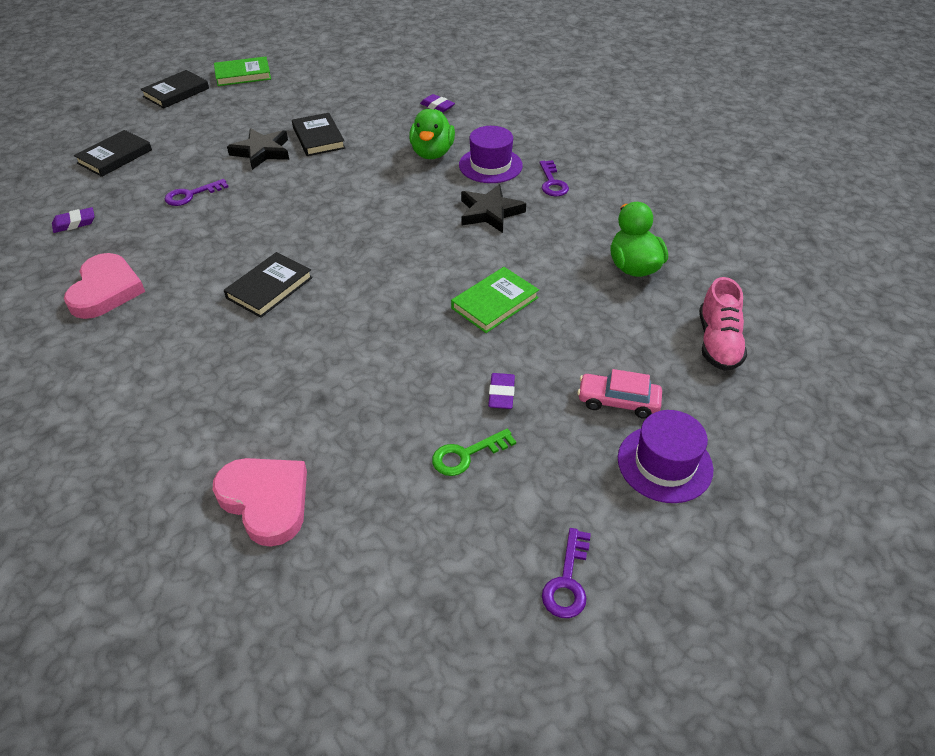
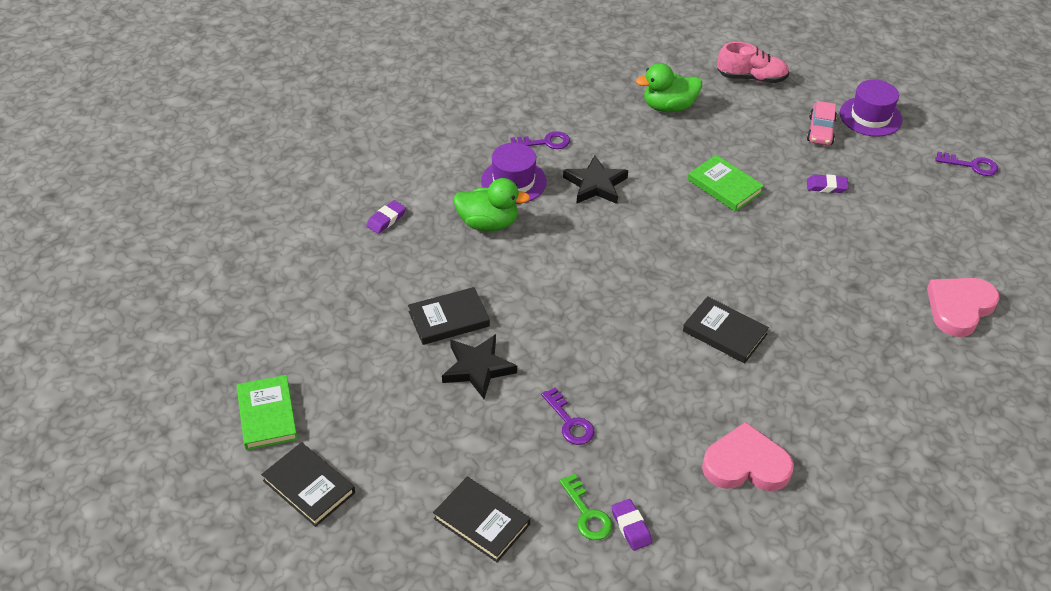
camera: 90 degrees left, 0 degrees up
green key [432,428,516,476] -> green key moved to [559,474,612,540]

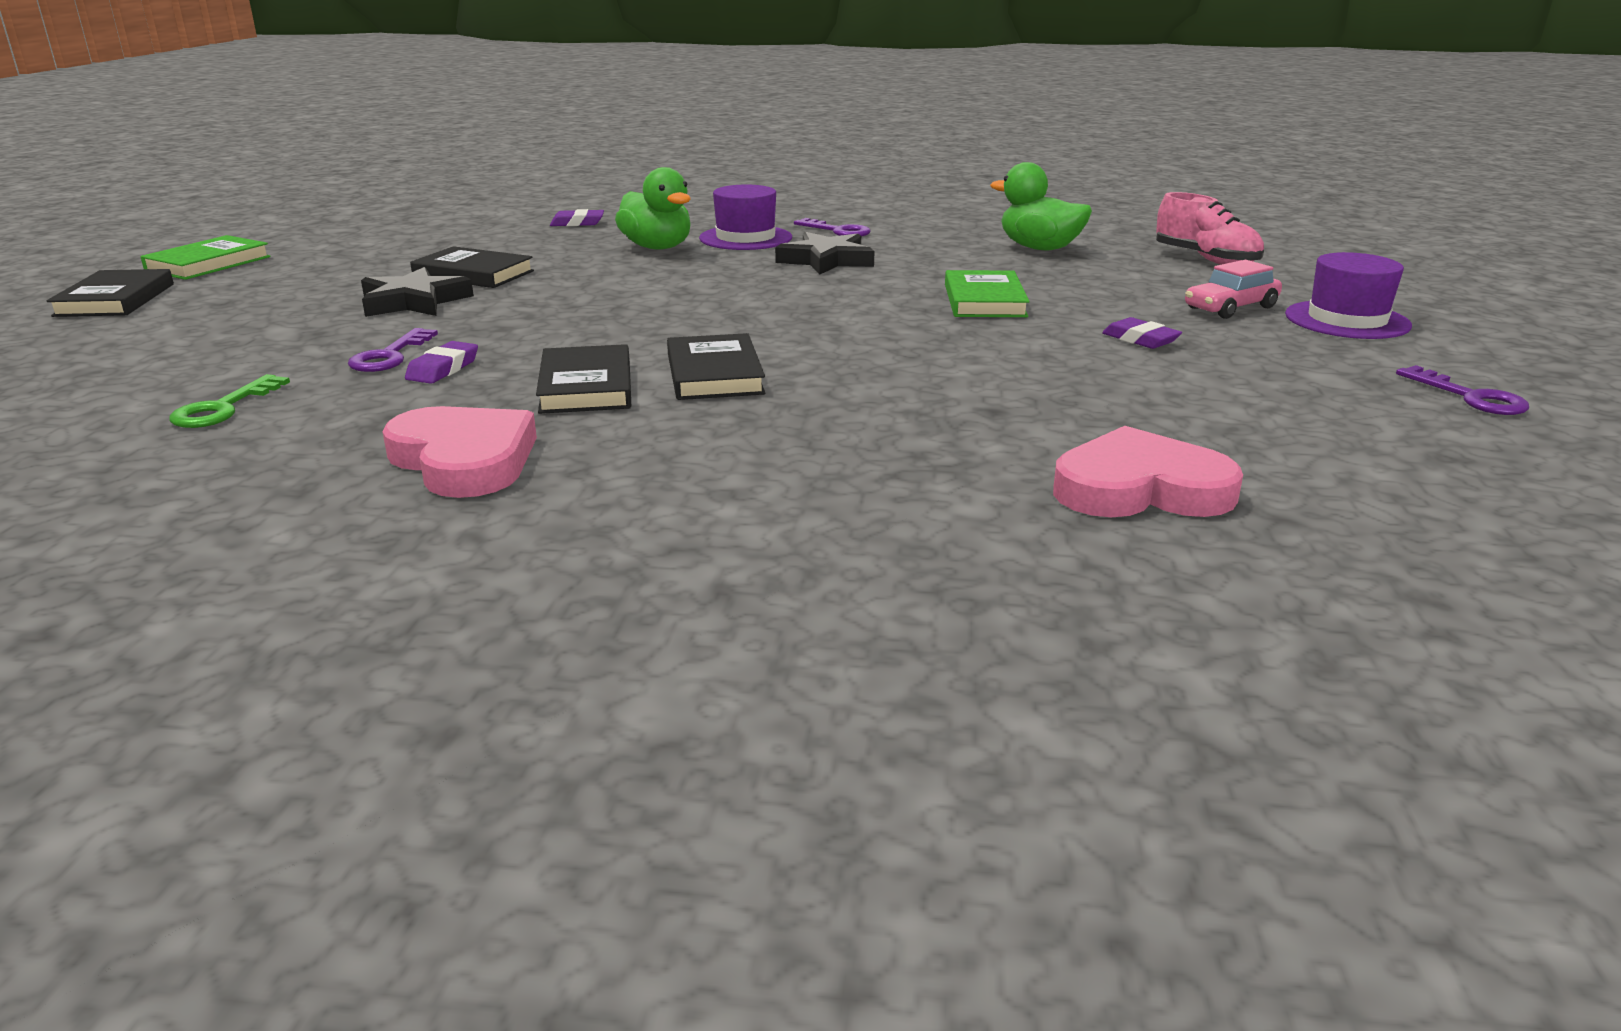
camera: 45 degrees right, 20 degrees down
black book [433,477,530,562] -> black book moved to [536,344,631,414]
purple eraser [611,499,652,551] -> purple eraser moved to [405,341,478,384]

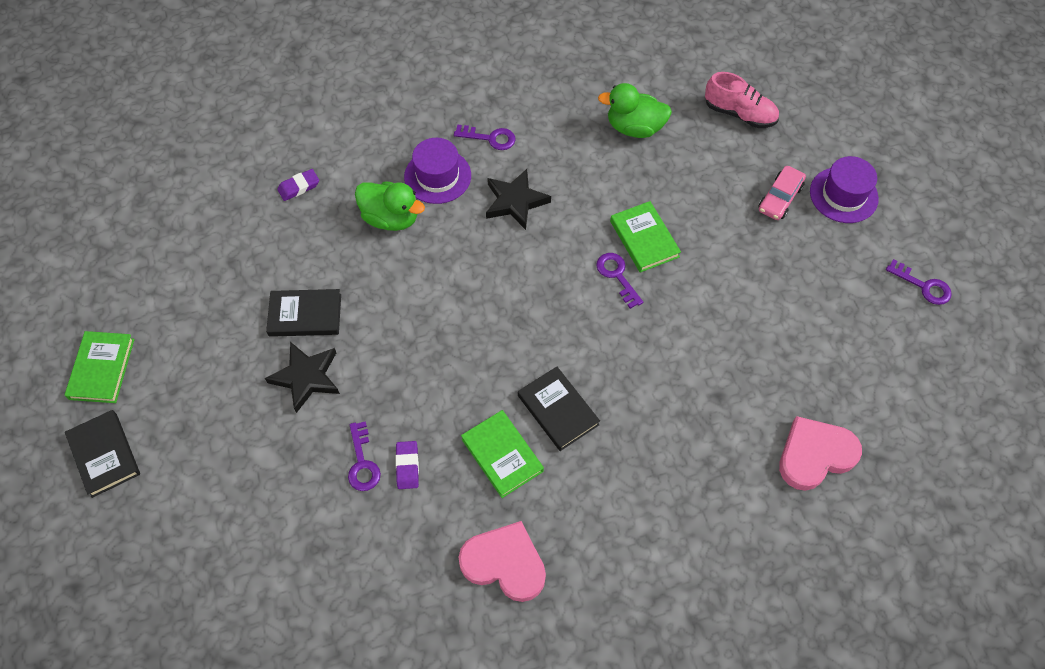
camera: 25 degrees left, 35 degrees up
green key [169,374,290,428] -> none
black book [536,344,631,414] -> green book [461,410,544,498]
purple eraser [1102,317,1182,349] -> none
none -> purple key [596,253,643,309]

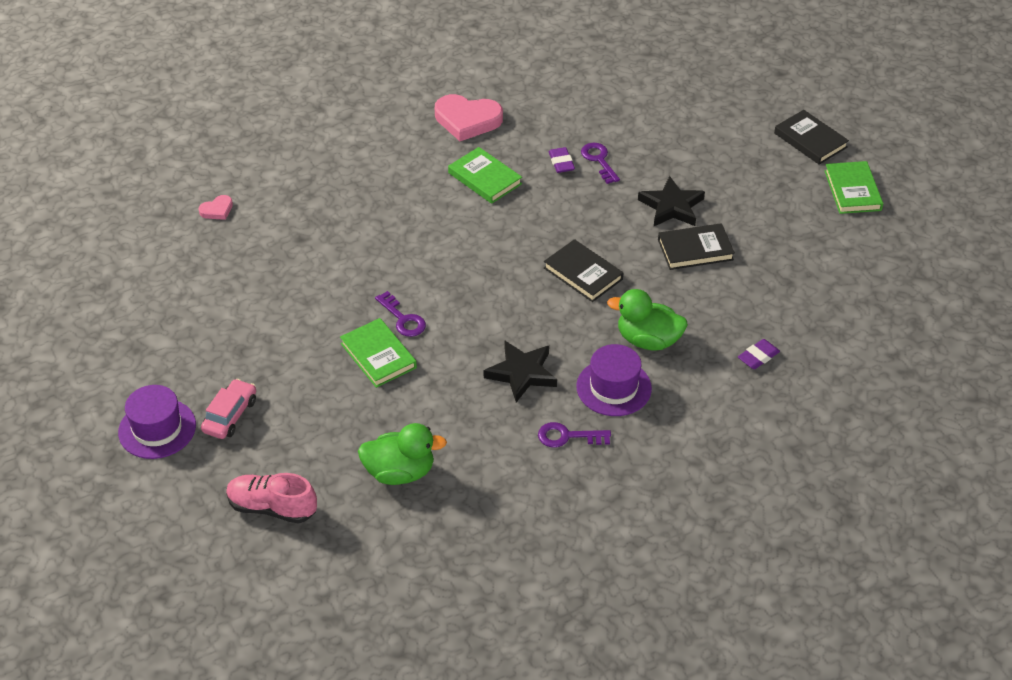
camera: 170 degrees right, 15 degrees down
black book [518,367,600,451] -> black book moved to [544,239,623,302]
pink heart [779,416,862,491] -> pink heart [199,195,233,220], size x0.48
purple key [886,259,952,305] -> none

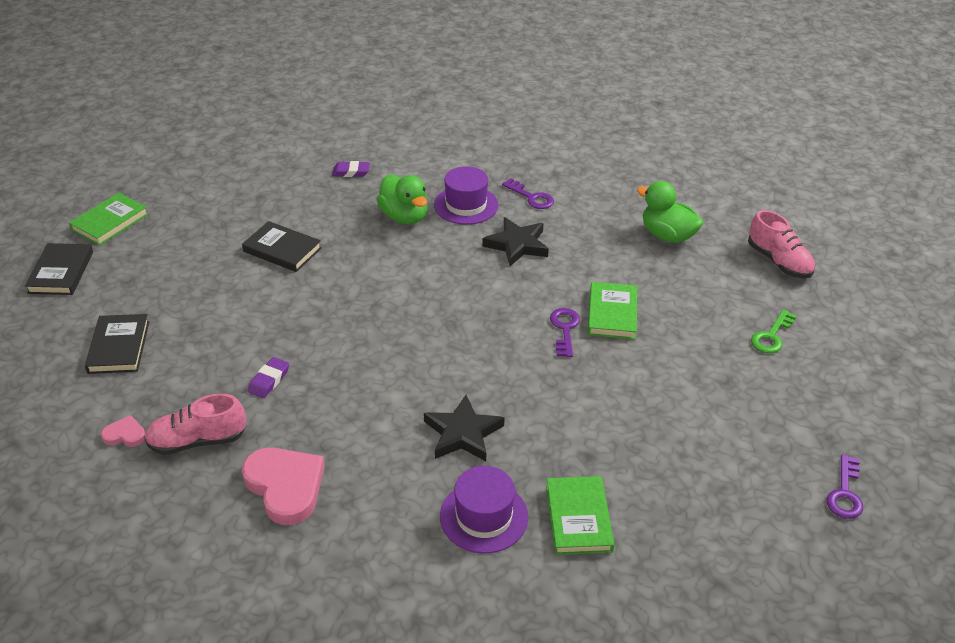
camera: 140 degrees left, 5 degrees down
purple hat [118,385,196,459] -> purple hat moved to [440,466,528,553]
pink heart [199,195,233,220] -> pink heart moved to [101,415,145,447]
pink car [201,379,256,439] -> green key [751,309,797,353]
green book [448,147,522,204] -> green book moved to [546,476,614,555]
black book [544,239,623,302] -> black book moved to [85,314,149,374]
purple key [581,143,620,184] -> purple key moved to [827,454,863,519]
black star [638,176,705,226] -> black star moved to [424,395,505,461]
none -> pink shoe [144,394,246,455]

